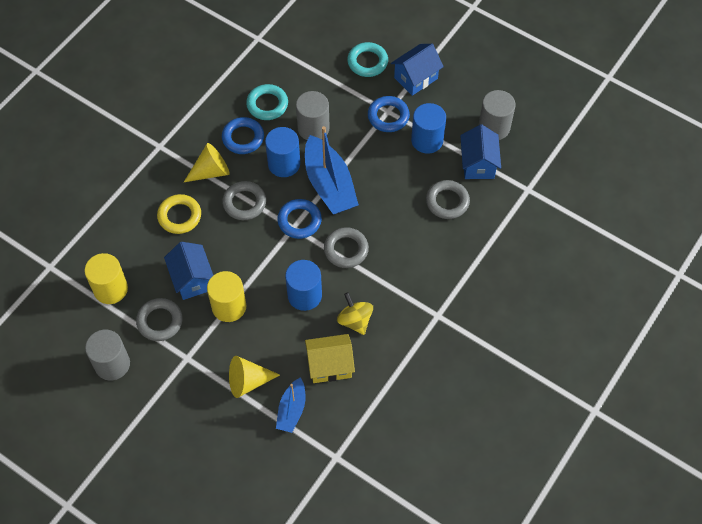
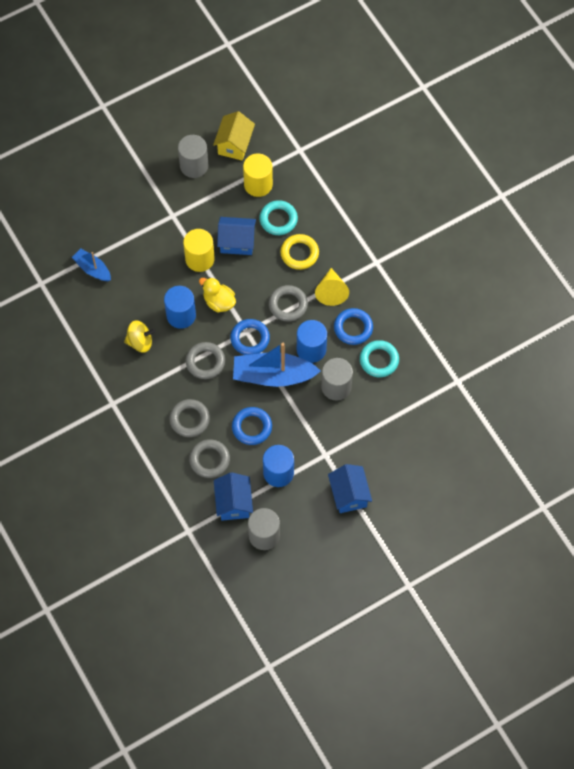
camera: 115 degrees right, 5 degrees up
grey ring [136,298,183,341] -> grey ring moved to [170,399,210,437]
yellow cone [229,356,280,398] -> none
yellow house [305,334,355,383] -> yellow house moved to [213,111,255,161]
turquoise ring [347,42,388,77] -> turquoise ring moved to [259,200,298,235]
blue ring [368,96,410,132] -> blue ring moved to [232,407,272,445]
blue house [460,124,501,179] -> blue house turned 60 degrees clockwise [214,472,253,521]
none -> yellow duck [199,277,236,313]

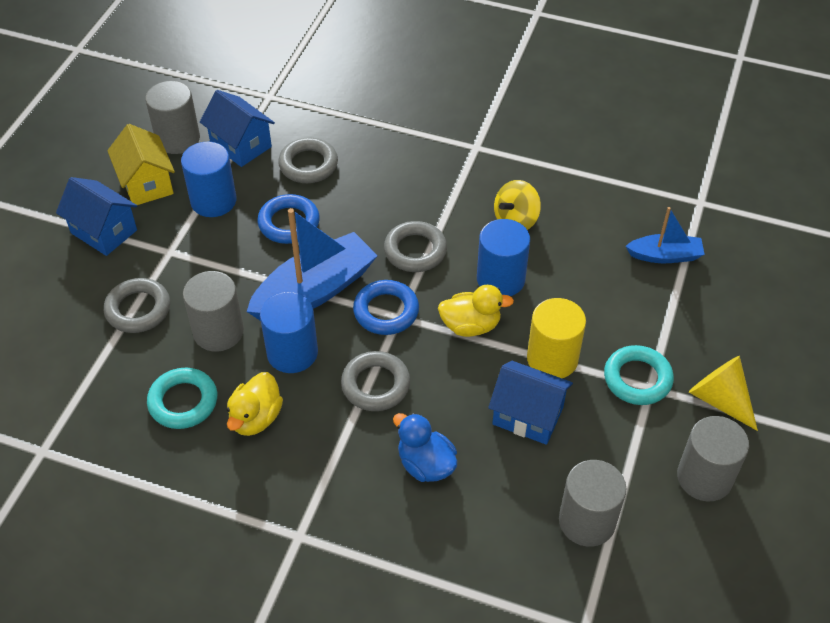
camera: 140 degrees right, 15 degrees down
grey ring [170,399,210,437] -> grey ring moved to [104,278,170,333]
yellow house [213,111,255,161] -> yellow house moved to [107,124,175,205]
blue house [217,217,256,255] -> blue house turned 60 degrees clockwise [488,361,573,445]
yellow cylinder [243,154,273,197] -> grey cylinder [559,460,627,547]
turquoise ring [259,200,298,235] -> turquoise ring moved to [604,345,674,405]
yellow ring [280,234,319,270] -> blue duck [393,413,458,482]
yellow cone [315,268,349,306] -> yellow cone moved to [689,356,758,431]
blue ring [334,308,373,345] -> yellow duck [227,372,283,436]

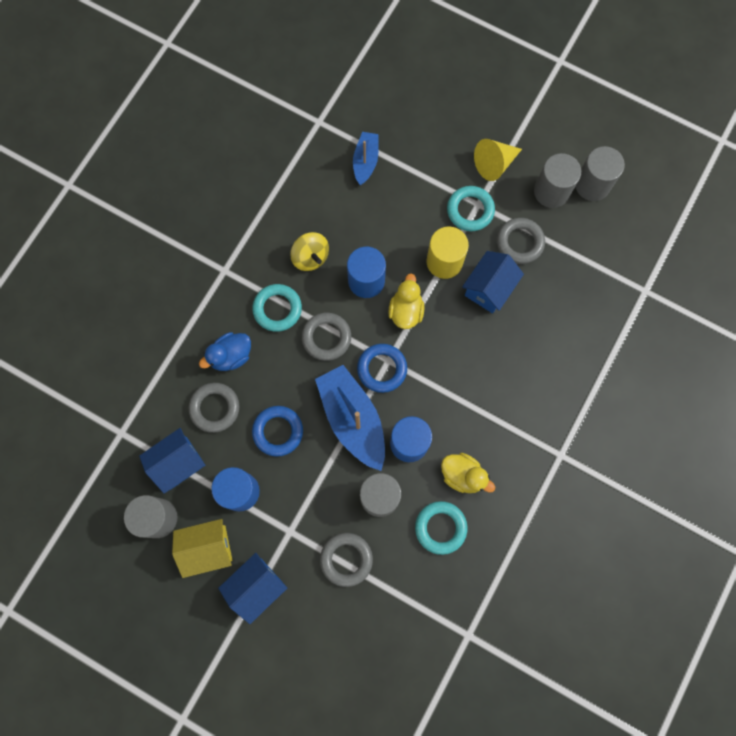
camera: 80 degrees left, 25 degrees up
grey ring [341,351,410,411] -> grey ring moved to [497,218,545,264]
blue duck [393,413,458,482] -> blue duck moved to [199,332,251,371]
grey cylinder [559,460,627,547] -> grey cylinder moved to [575,146,625,201]
none -> turquoise ring [252,284,302,332]

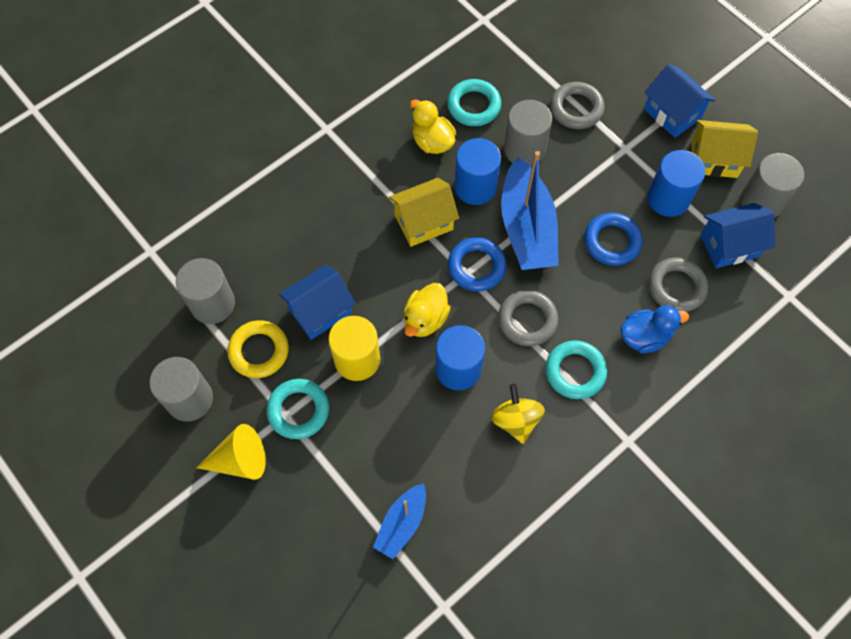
camera: 160 degrees left, 10 degrees down
blue house [218,553,287,624] -> blue house turned 75 degrees clockwise [644,64,715,138]
grey ring [497,218,545,264] -> yellow ring [227,320,289,378]
grey cylinder [575,146,625,201] -> grey cylinder moved to [176,258,235,324]
none -> yellow house [389,178,459,247]

